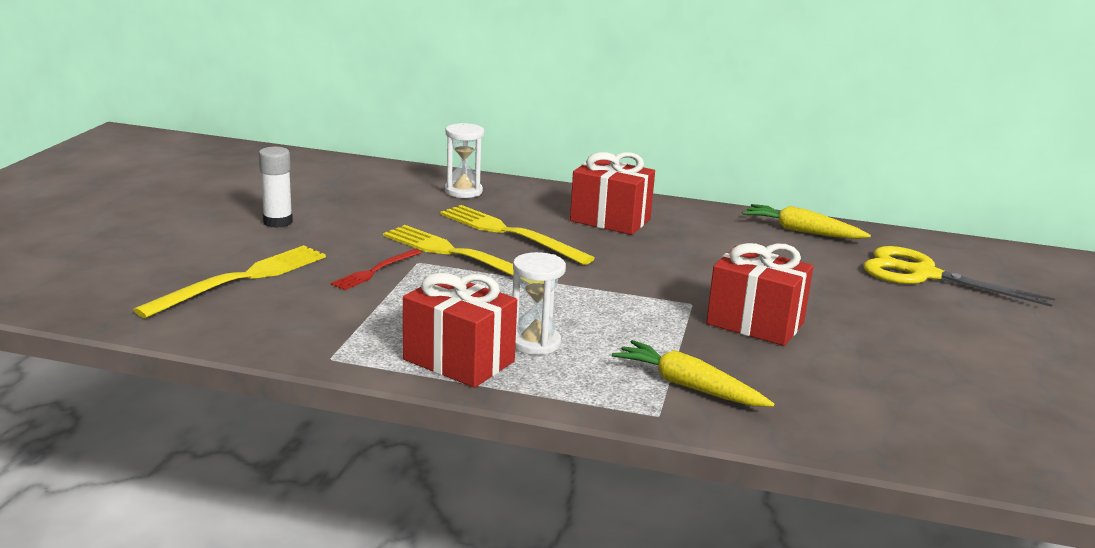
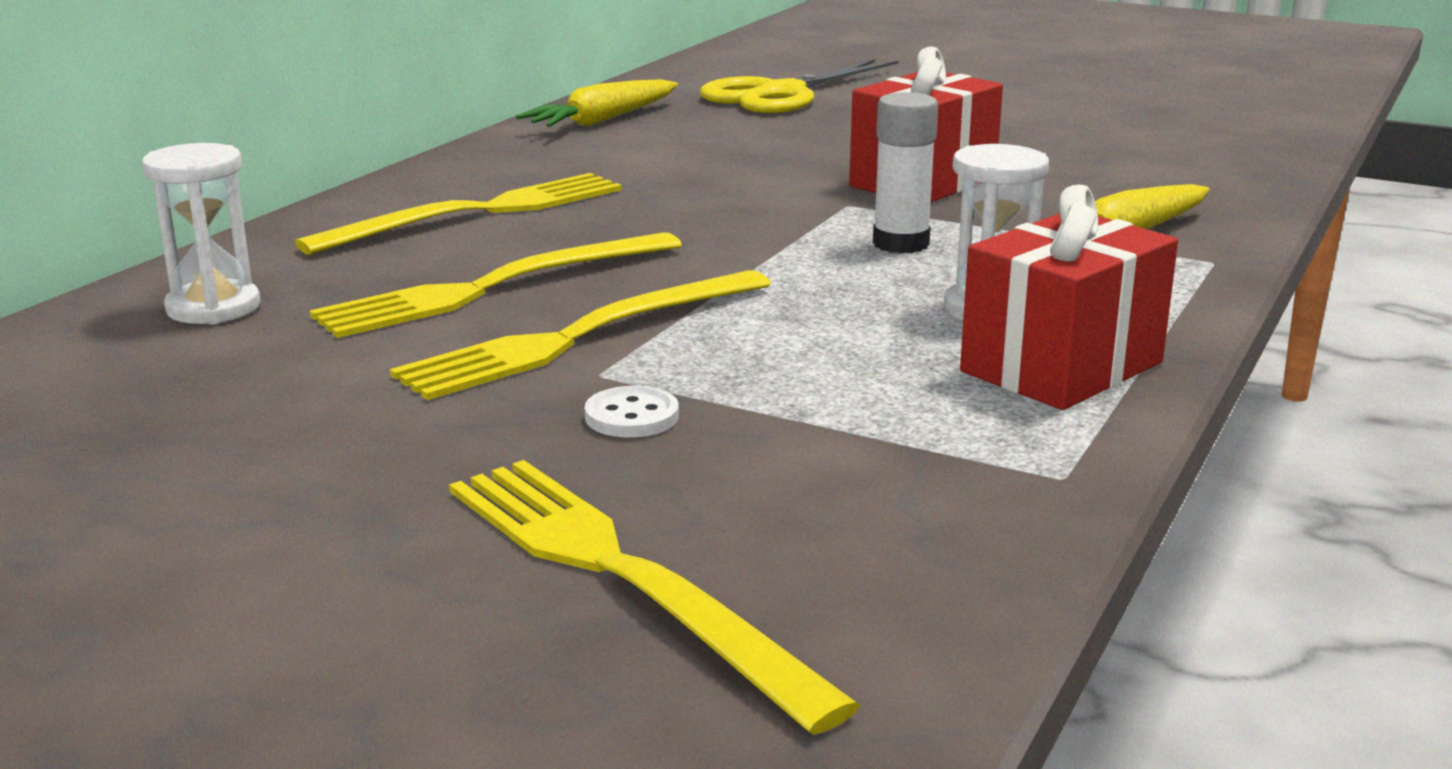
camera: 75 degrees left, 0 degrees up
white glue stick [259,147,293,228] -> white glue stick moved to [873,92,938,254]
red fork [331,249,422,290] -> white button [585,386,679,437]
red gift [570,152,655,235] -> yellow fork [294,173,622,255]

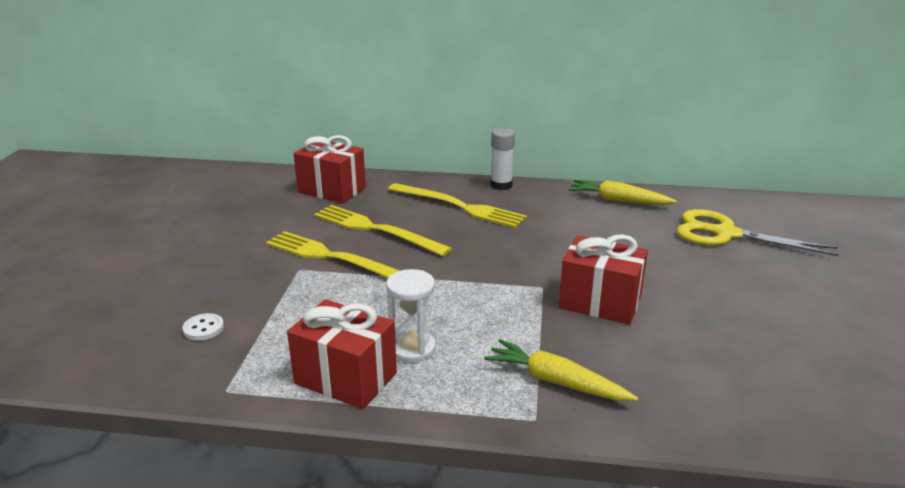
camera: 70 degrees right, 5 degrees up
white hourglass [142,143,260,324] -> red gift [294,135,366,203]
yellow fork [449,460,860,735] -> none
white button [585,386,679,437] -> white button moved to [182,313,224,341]
white glue stick [873,92,938,254] -> white glue stick moved to [490,128,515,190]

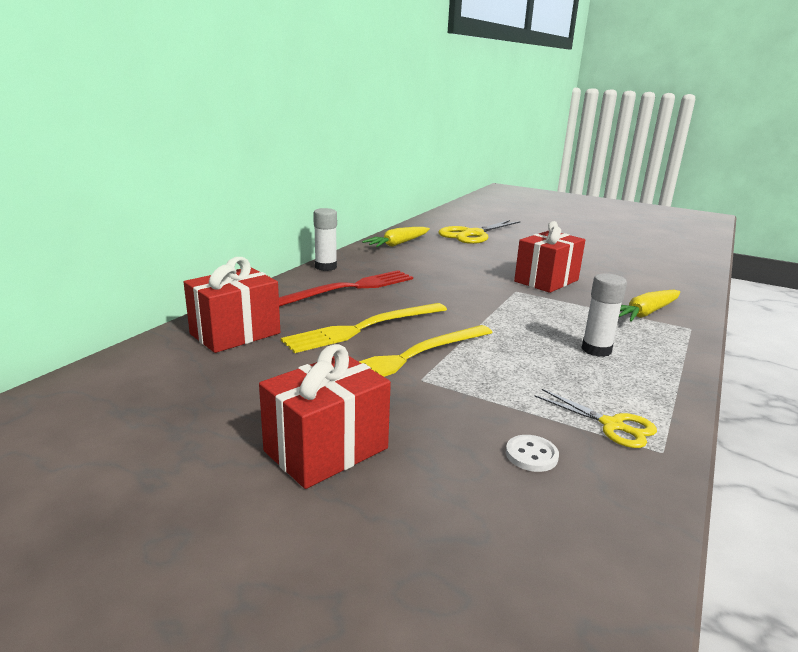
camera: 70 degrees left, 5 degrees down
red gift [287,299,397,409] -> red gift moved to [259,344,391,489]
white hourglass [386,269,436,363] -> white glue stick [581,273,627,357]
yellow fork [388,183,527,228] -> red fork [279,270,413,307]
none -> yellow scissors [534,389,657,448]

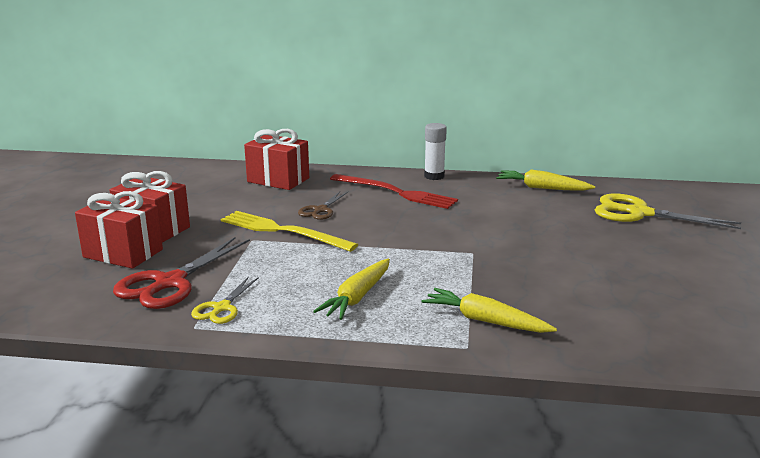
camera: 70 degrees right, 0 degrees up
yellow fork [281,303,447,353] -> brown scissors [298,192,348,220]
white button [506,435,559,472] -> red scissors [113,237,250,309]
red gift [514,221,585,293] -> red gift moved to [75,191,163,269]
white glue stick [581,273,627,357] -> yellow carrot [313,259,390,320]

